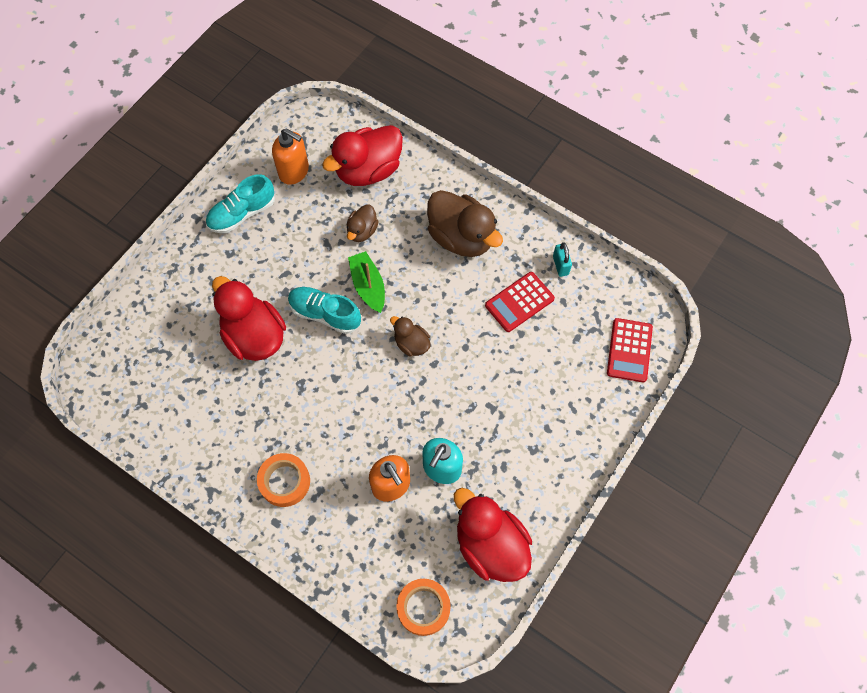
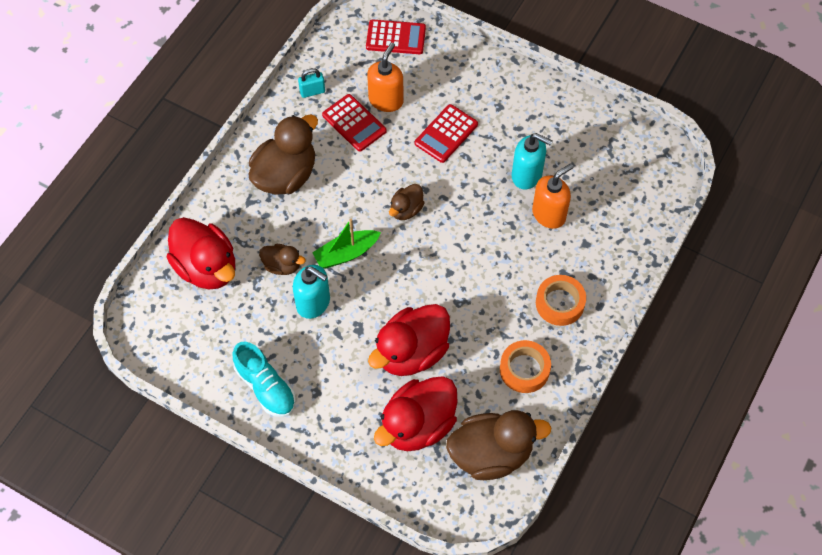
camera: 95 degrees left, 5 degrees down
orange soap dispenser [272,128,309,185] -> orange soap dispenser moved to [367,42,404,112]
turquoise shoe [288,287,361,334] -> none
orange tape [396,579,451,636] -> orange tape moved to [500,340,551,393]
red duck [454,488,532,582] -> red duck moved to [374,376,457,451]
none -> turquoise soap dispenser [293,265,330,319]
none -> red calculator [415,104,478,163]
none -> brown duck [446,410,551,480]

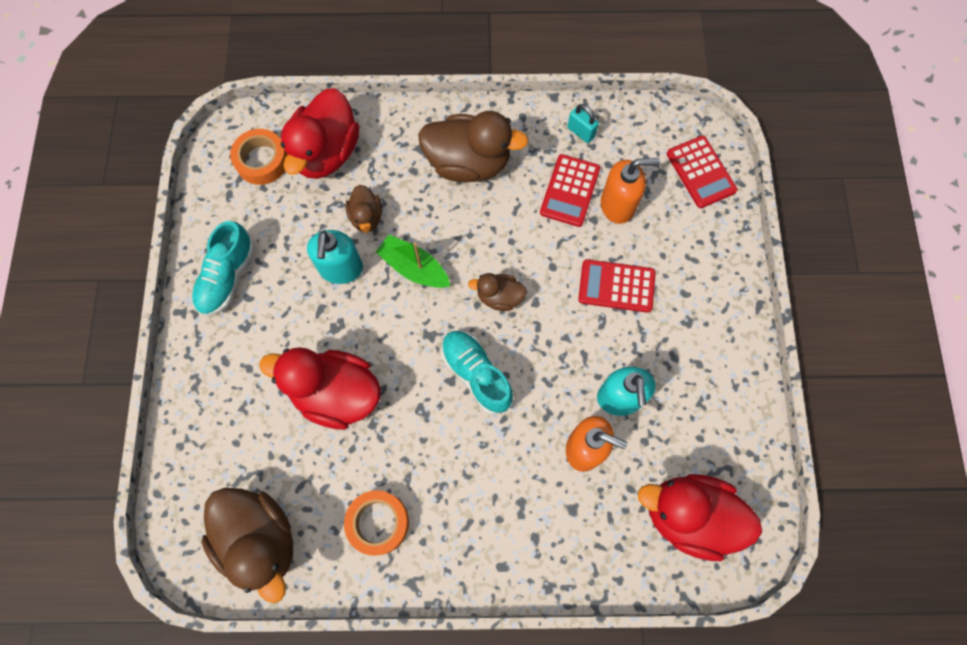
camera: 60 degrees right, 10 degrees up
red duck [374,376,457,451] -> red duck moved to [638,474,762,561]
orange tape [536,275,586,326] -> orange tape moved to [230,129,288,185]
none -> turquoise shoe [441,330,513,414]

